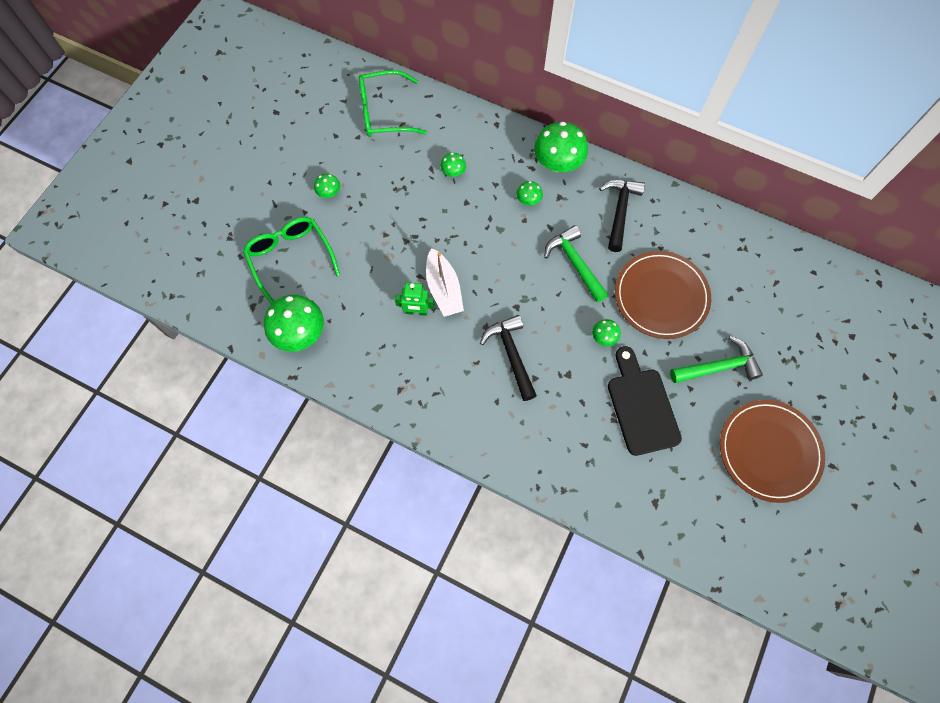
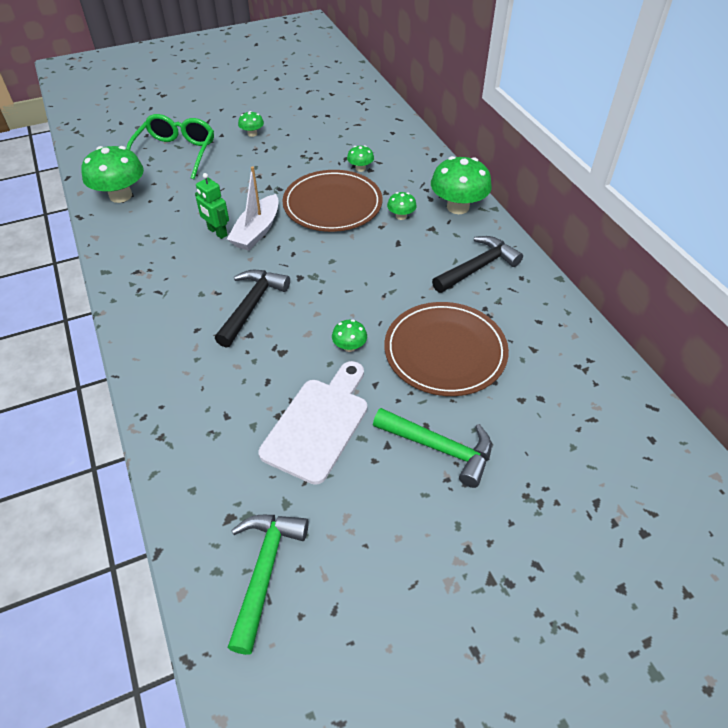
camera: 40 degrees right, 20 degrees down
green glasses [359,70,427,137] -> none
green hammer [544,225,608,302] -> green hammer moved to [227,515,309,655]
black cutting board [608,346,682,456] -> white cutting board [258,361,367,485]
brown plate [720,400,825,503] -> brown plate moved to [282,170,382,232]

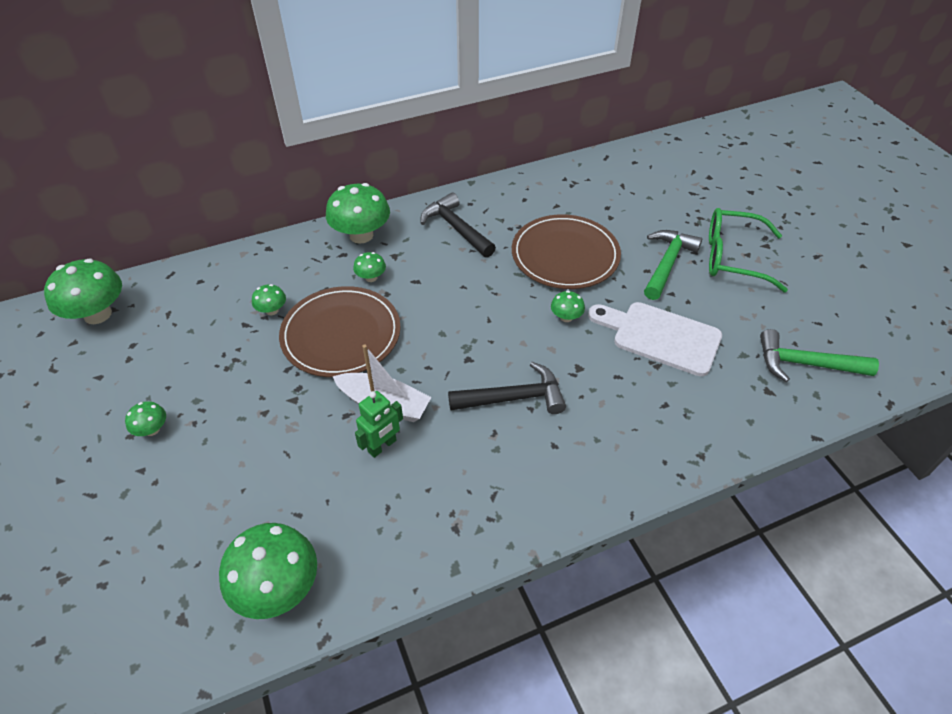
camera: 90 degrees left, 0 degrees up
green glasses [127,114,214,179] -> green glasses moved to [709,208,788,292]
black hammer [215,270,290,348] -> black hammer turned 150 degrees clockwise [448,362,566,414]
none -> green mushroom [44,259,122,324]

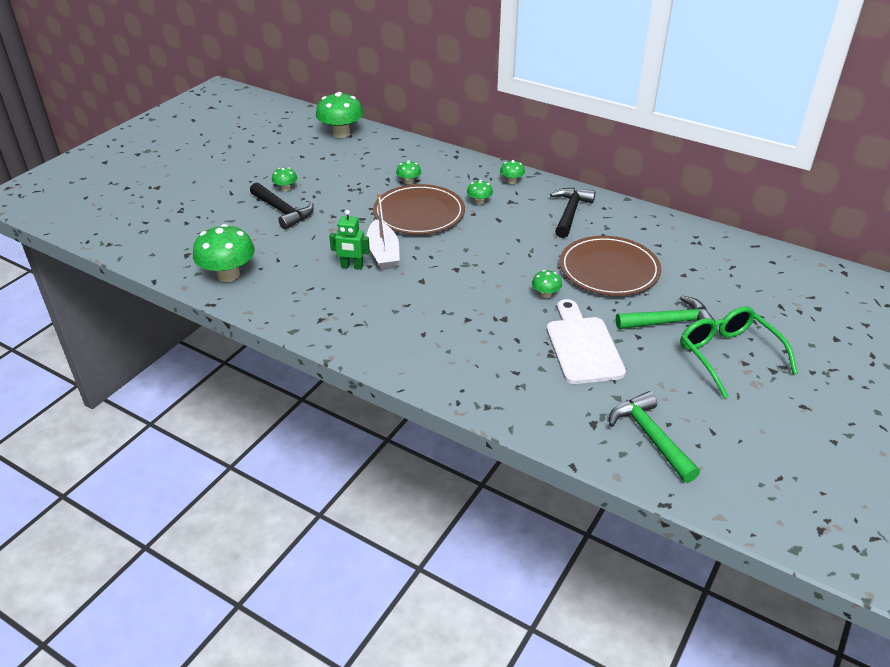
camera: 55 degrees right, 10 degrees down
green mushroom [326,183,390,244] -> green mushroom [500,160,525,184], size x0.49
black hammer [448,362,566,414] -> black hammer moved to [250,182,314,229]

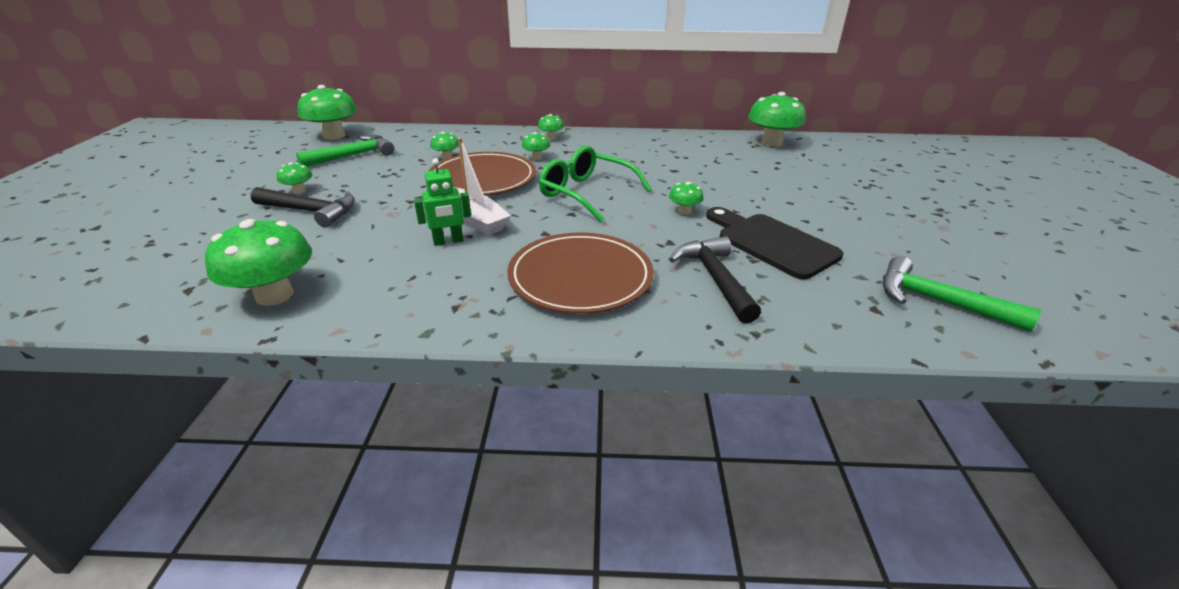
camera: 30 degrees left, 5 degrees down
white cutting board [546,299,626,384] -> black cutting board [706,207,843,279]
black hammer [550,188,595,238] -> black hammer moved to [669,236,761,323]
brown plate [560,236,661,296] -> brown plate moved to [507,233,654,314]
green hammer [616,295,716,329] -> green hammer moved to [296,135,394,167]
green glasses [680,306,798,399] -> green glasses moved to [539,146,652,222]
none -> green mushroom [748,92,806,147]

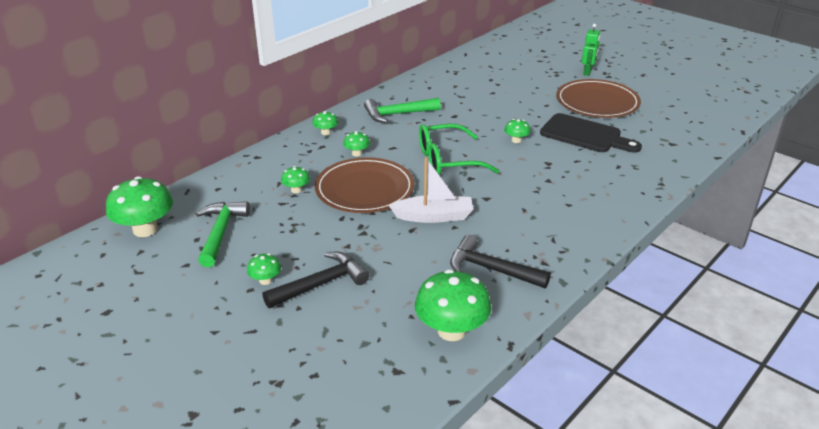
camera: 50 degrees left, 0 degrees up
green robot [414,158,471,246] -> green robot moved to [582,24,600,76]
brown plate [507,233,654,314] -> brown plate moved to [556,79,641,118]
black hammer [669,236,761,323] -> black hammer moved to [450,235,551,288]
black cutting board [706,207,843,279] -> black cutting board turned 150 degrees counterclockwise [540,113,642,153]
green mushroom [748,92,806,147] -> none
green hammer [883,256,1041,332] -> green hammer moved to [364,98,441,123]

